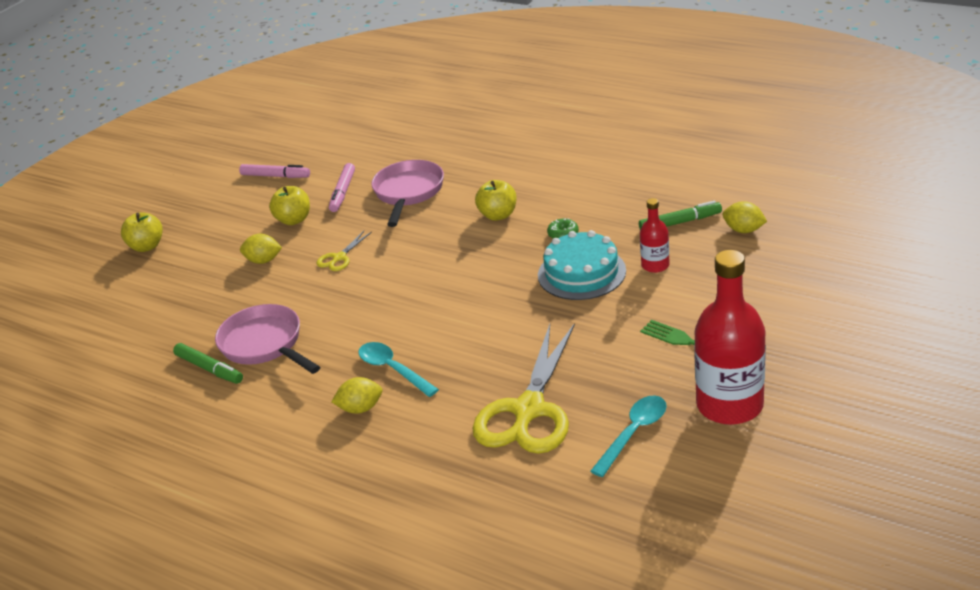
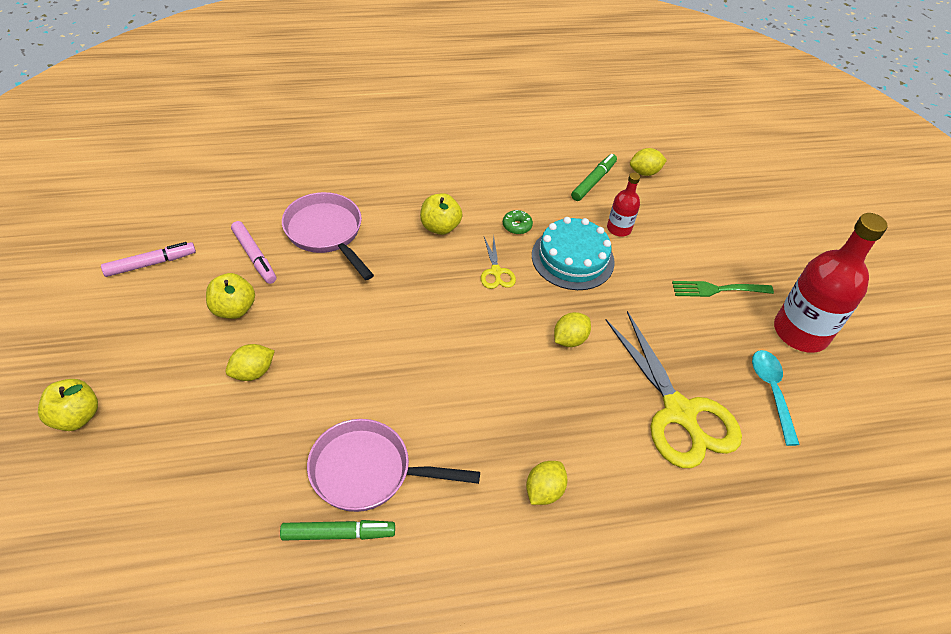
camera: 50 degrees left, 15 degrees up
yellow scissors [316,231,372,271] -> yellow scissors moved to [481,236,516,289]
turquoise spoon [358,342,439,397] -> none
none -> yellow lemon [554,312,591,347]

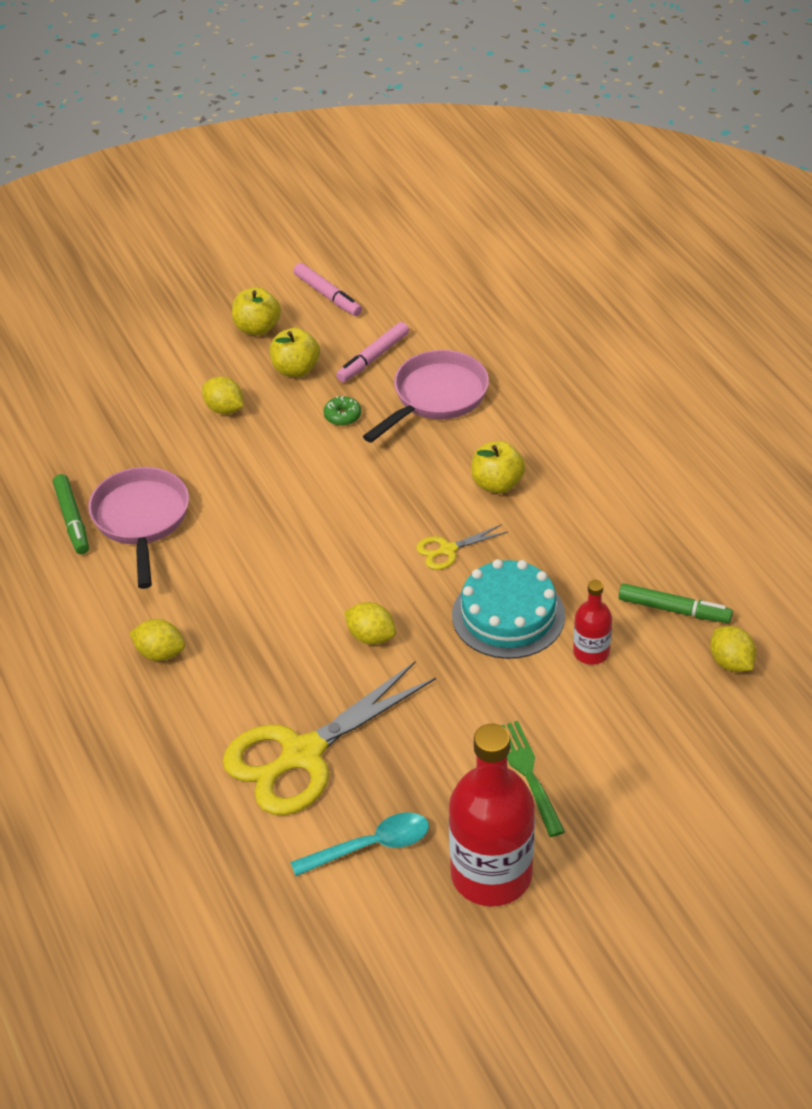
camera: 80 degrees right, 5 degrees down
yellow apple [38,379,98,431] -> yellow apple moved to [232,287,281,336]
green donut [503,210,533,234] -> green donut moved to [324,396,361,426]

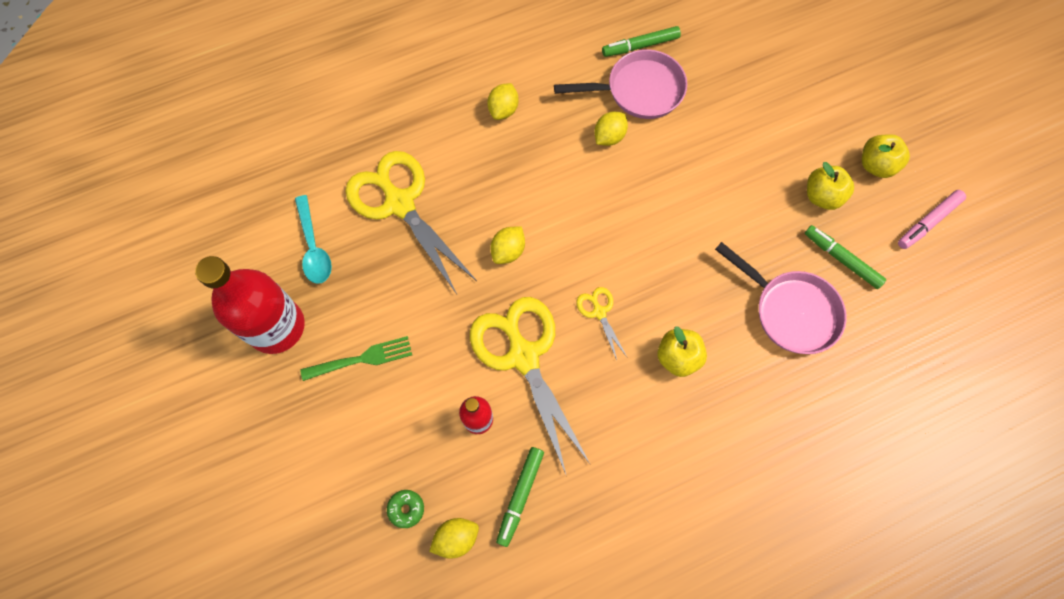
camera: 90 degrees right, 25 degrees up
yellow lemon [202,376,244,414] -> yellow lemon moved to [594,111,628,146]
green donut [324,396,361,426] -> green donut moved to [387,490,424,528]
pink marker [336,322,409,383] -> green marker [805,225,886,289]
turquoise cake [452,559,565,659] -> yellow scissors [470,297,590,474]

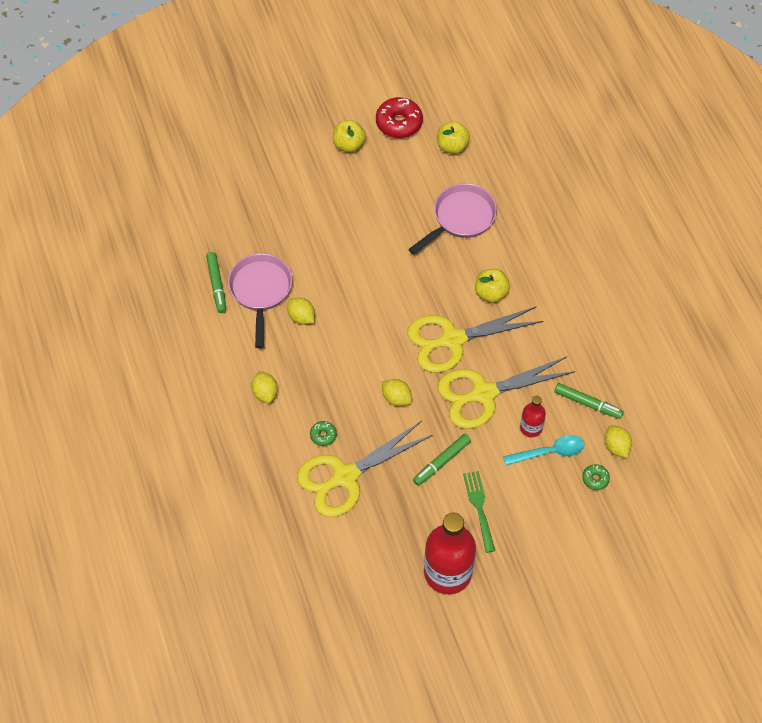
camera: 85 degrees left, 10 degrees down
turquoise spoon [295,195,332,284] -> turquoise spoon moved to [503,435,585,465]
yellow lemon [487,83,519,120] -> yellow lemon turned 45 degrees clockwise [251,371,278,403]
yellow scissors [577,287,627,360] -> yellow scissors [407,306,543,373], size x2.28
green marker [805,225,886,289] -> green marker moved to [413,434,471,486]
yellow apple [807,162,854,210] -> yellow apple moved to [437,121,470,154]
pink marker [898,190,966,249] -> red donut [376,97,423,138]
none -> green donut [310,421,337,446]

